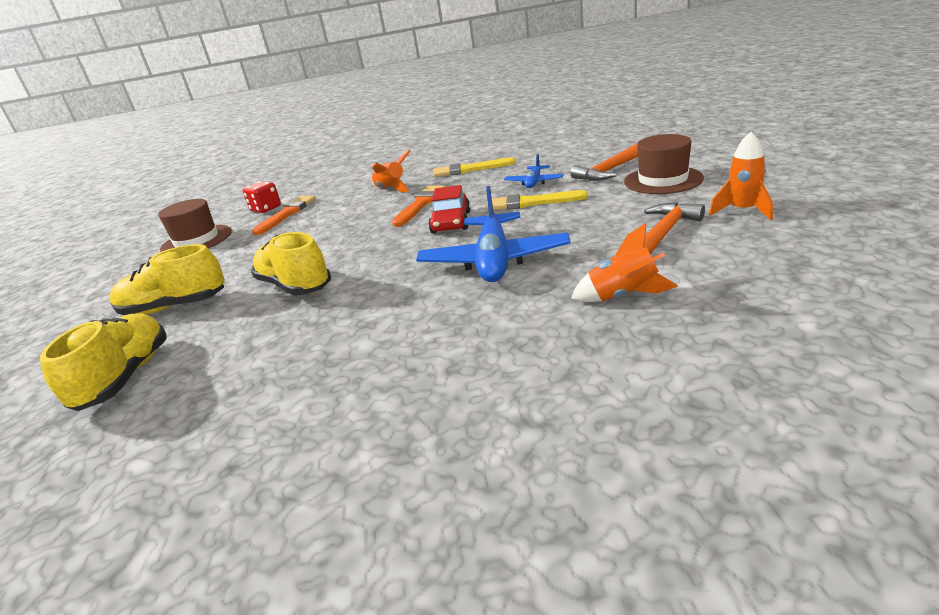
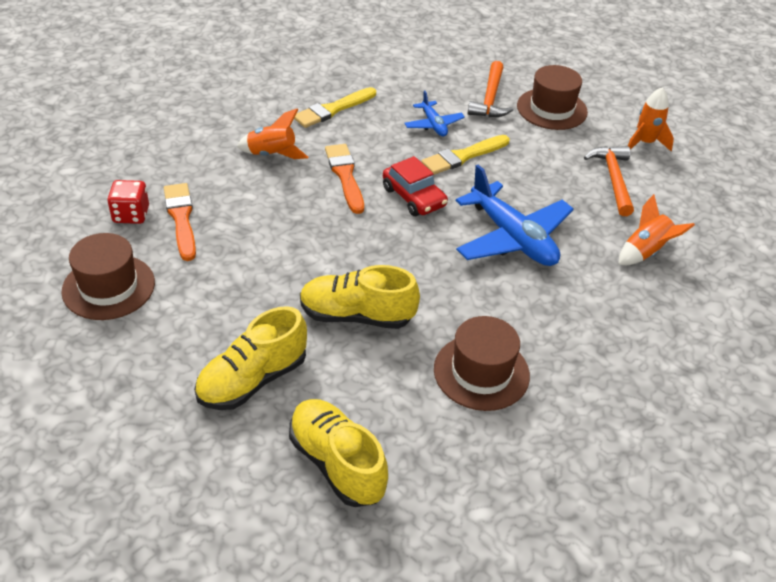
camera: 45 degrees left, 15 degrees up
none -> brown hat [434,316,530,411]

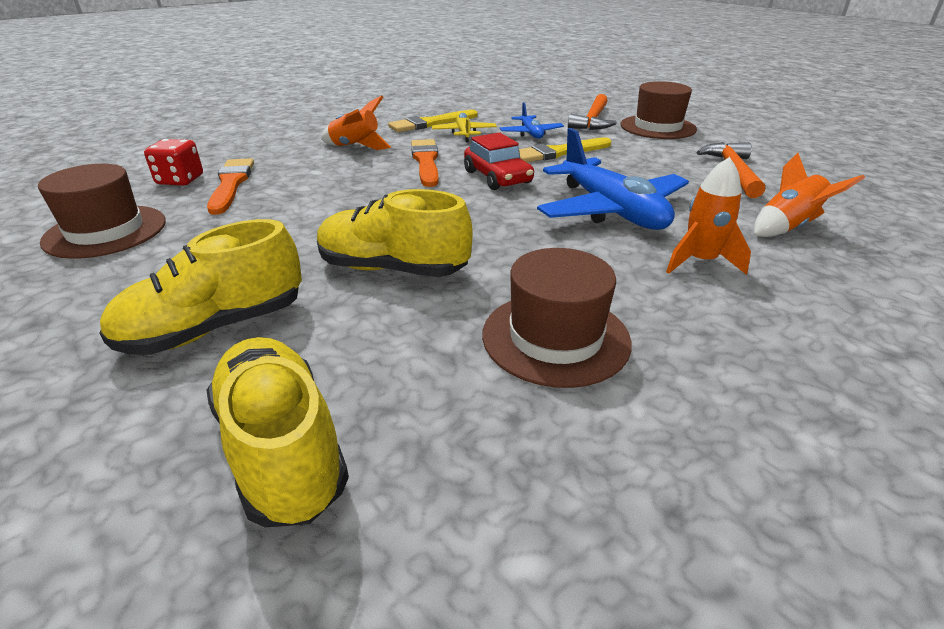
camera: 10 degrees right, 10 degrees down
orange rocket [628,87,674,151] -> orange rocket moved to [666,157,751,275]
none -> yellow plane [432,113,497,142]

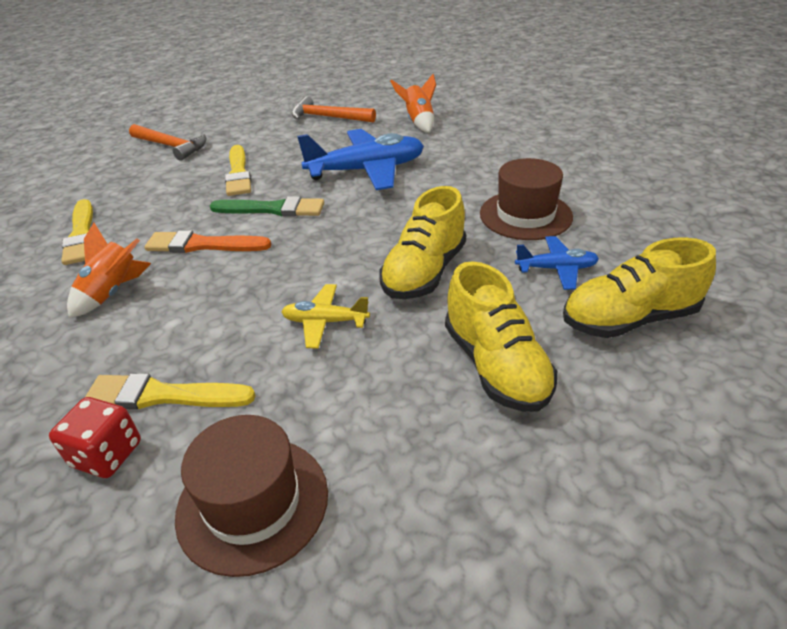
camera: 75 degrees left, 5 degrees up
orange brush [207,158,254,215] -> yellow brush [85,373,256,409]
yellow plane [432,113,497,142] -> yellow plane moved to [281,284,370,349]
red car [464,132,534,190] -> green brush [210,196,324,217]
blue plane [500,102,564,139] -> blue plane moved to [515,236,599,290]
brown hat [621,81,697,139] -> none
orange rocket [666,157,751,275] -> none

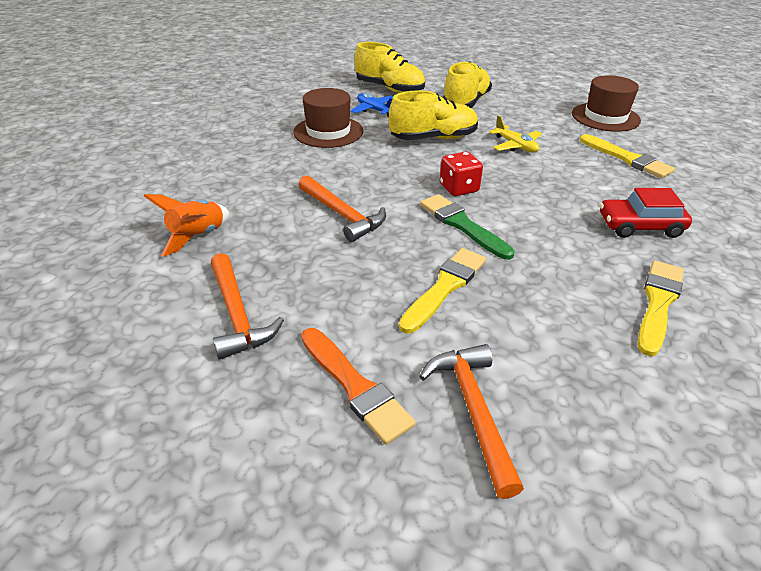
camera: 135 degrees left, 0 degrees up
red dice [49,397,141,478] -> red dice moved to [440,151,483,196]
orange rocket [67,223,151,318] -> red car [600,188,692,238]
orange brush [144,230,271,253] -> orange brush moved to [301,328,416,445]
blue plane [297,129,424,190] -> orange hammer [299,175,386,242]

